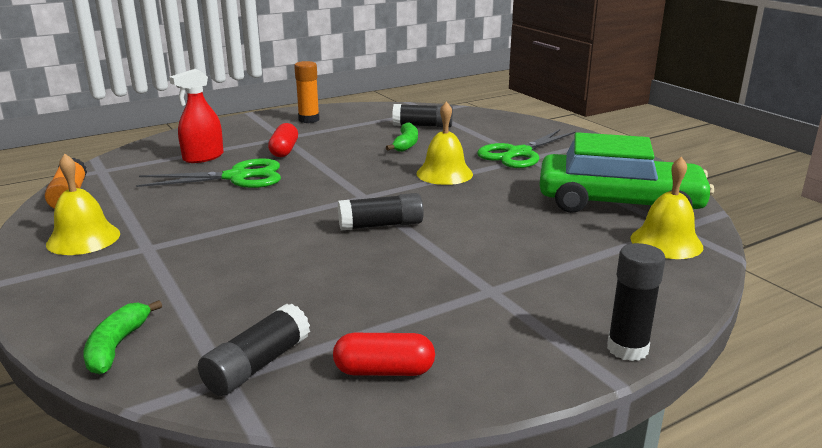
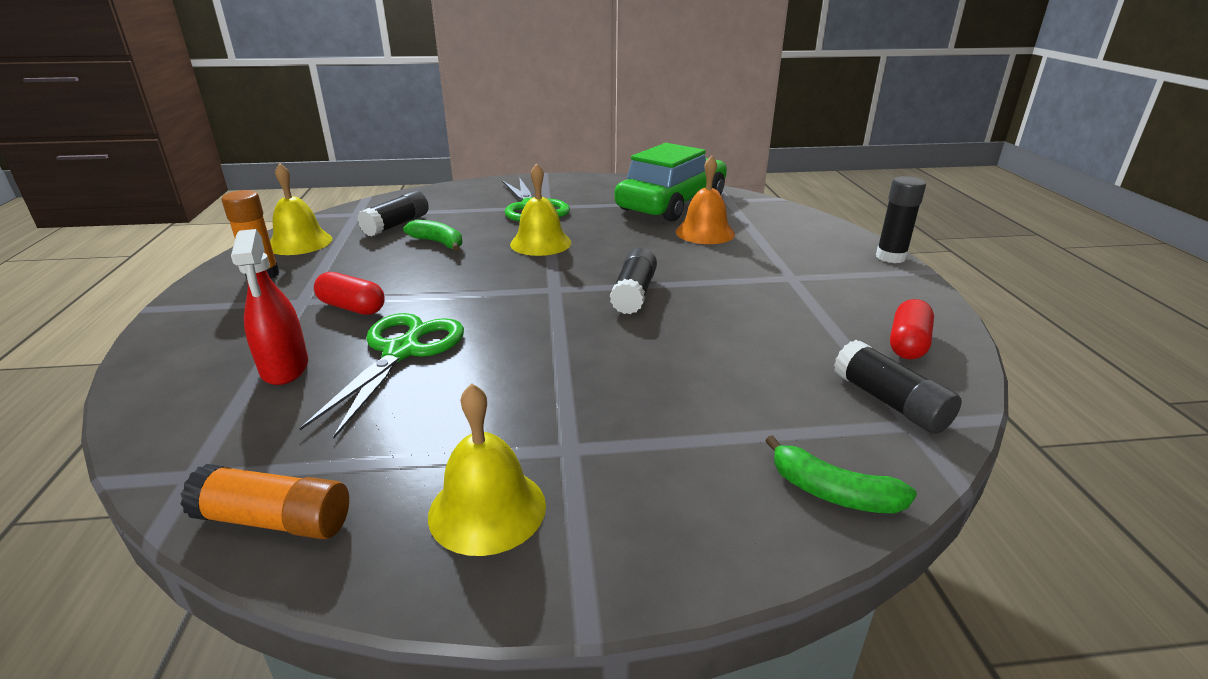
camera: 65 degrees left, 5 degrees up
yellow bell [630,156,703,259] -> yellow bell moved to [270,163,332,255]
none -> orange bell [676,155,735,244]

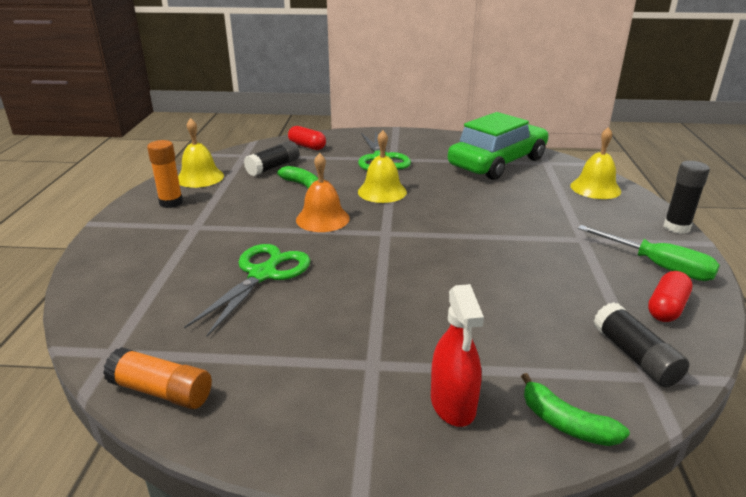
camera: 10 degrees right, 0 degrees up
red spray bottle [231,229,308,385] -> red spray bottle moved to [431,284,484,427]
red capsule [314,272,385,315] -> red capsule moved to [288,126,326,150]
yellow bell [428,383,546,556] -> yellow bell moved to [570,127,621,199]
black glue stick [610,248,657,315] -> none
orange bell [676,155,735,244] -> orange bell moved to [296,153,350,232]
none -> green screwdriver [578,225,720,281]

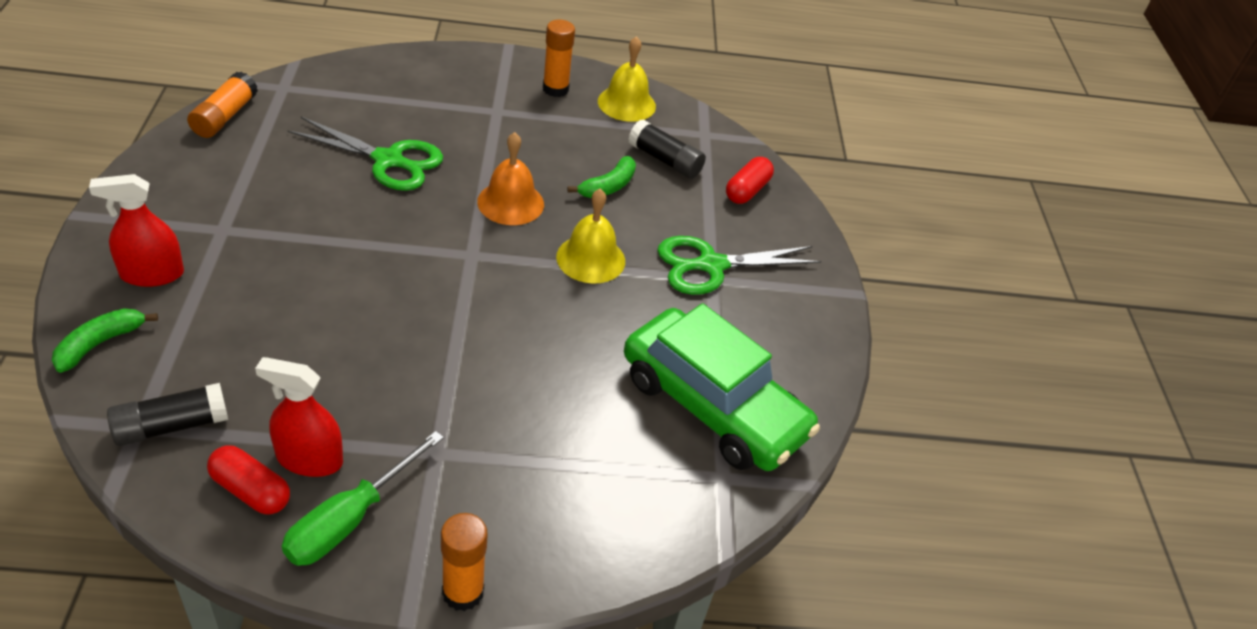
camera: 80 degrees right, 15 degrees up
yellow bell [570,127,621,199] -> none
black glue stick [664,161,710,234] -> orange glue stick [441,513,488,611]
none -> red spray bottle [255,357,343,477]

